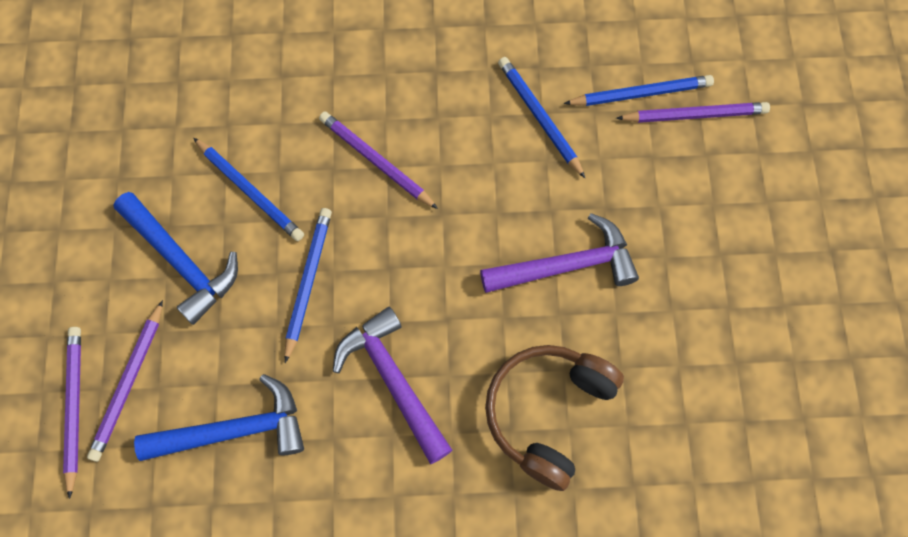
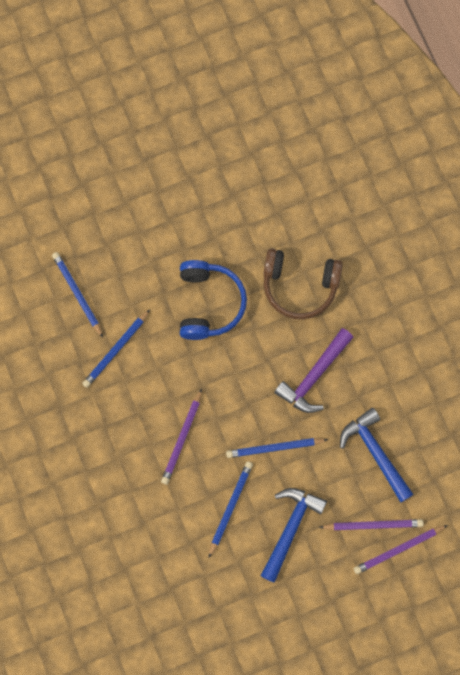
camera: 110 degrees left, 5 degrees up
purple hammer [480,213,639,293] -> blue headphones [180,260,247,340]
purple pencil [616,102,770,123] -> none

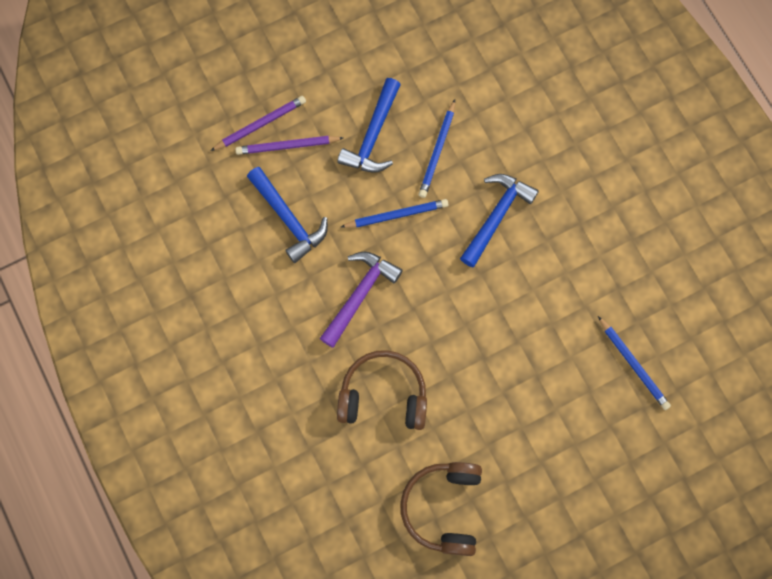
camera: 175 degrees right, 0 degrees up
blue pencil [82,309,150,388] -> none
purple pencil [161,389,202,484] -> blue hammer [460,174,539,267]
blue headphones [180,260,247,340] -> none
none -> brown headphones [400,462,482,556]

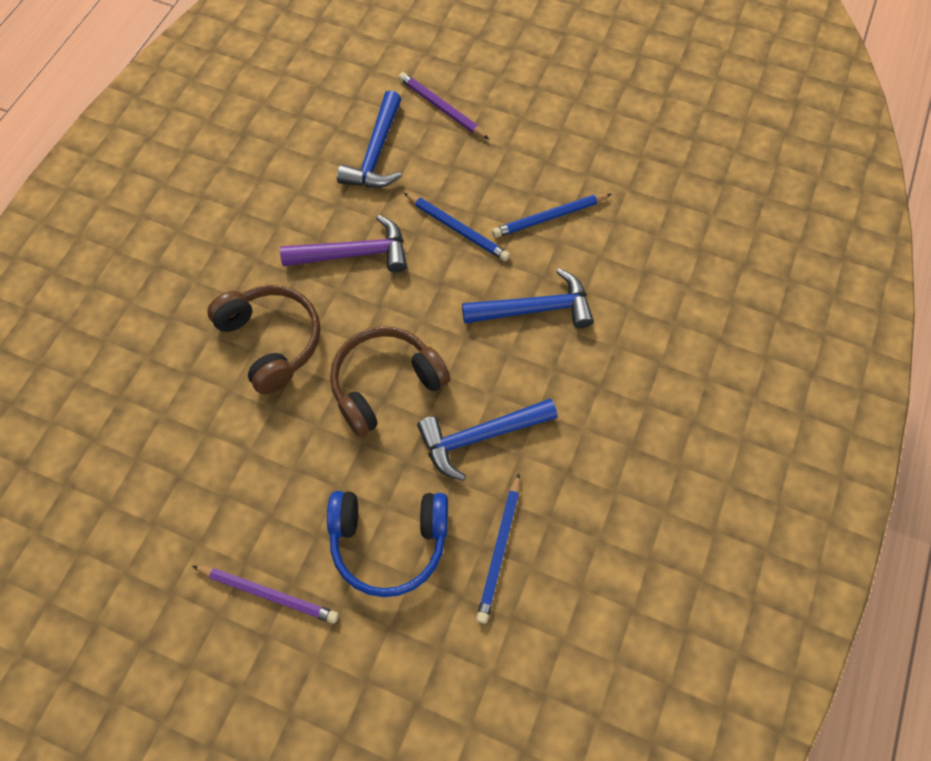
camera: 50 degrees right, 10 degrees down
purple pencil [210,96,306,151] -> purple pencil moved to [192,566,339,624]
blue hammer [337,78,401,172] -> blue hammer moved to [417,398,558,481]
brown headphones [400,462,482,556] -> brown headphones moved to [330,326,450,437]
none -> blue headphones [327,491,448,597]

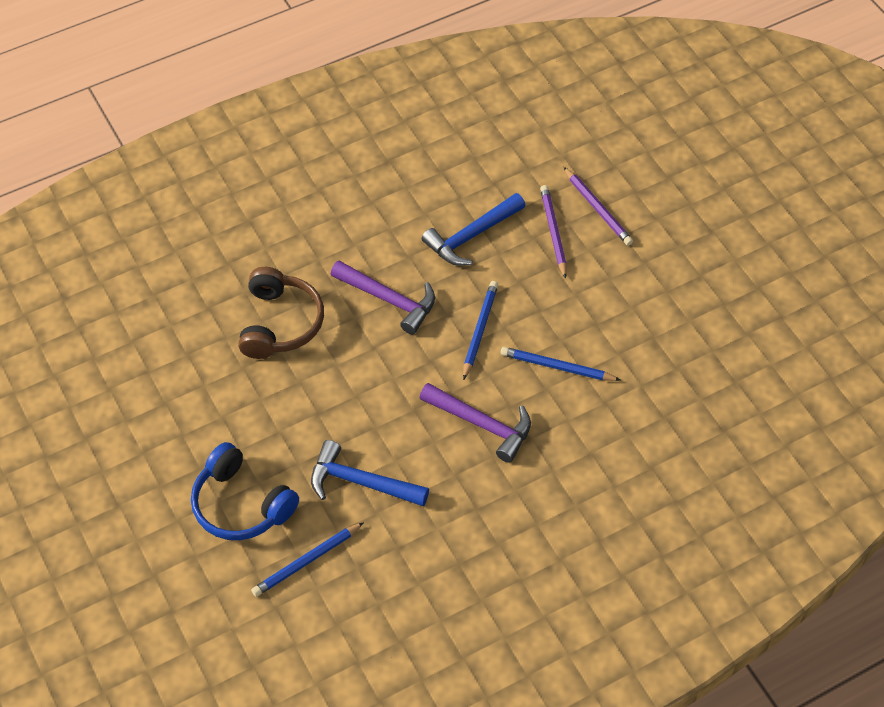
camera: 40 degrees right, 10 degrees down
purple pencil [192,566,339,624] -> purple pencil moved to [564,167,633,246]
brown headphones [330,326,450,437] -> none
blue pencil [404,193,510,261] -> blue pencil turned 150 degrees counterclockwise [463,281,498,380]
blue hammer [462,268,594,328] -> purple hammer [420,383,531,463]

